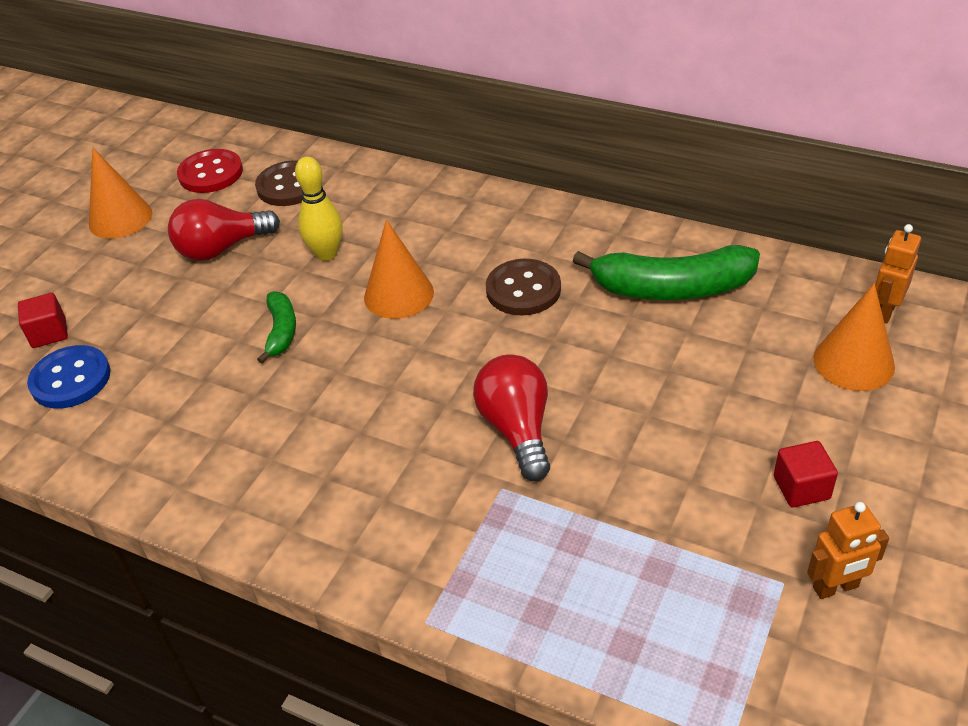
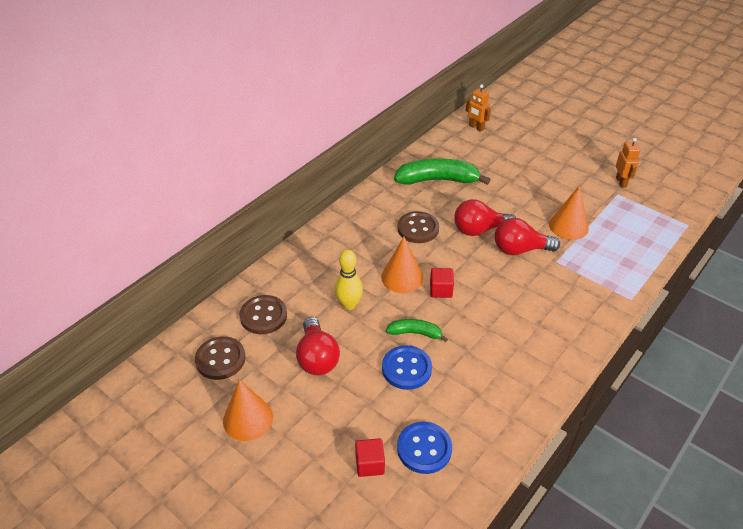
camera: 80 degrees left, 0 degrees up
red button [177,149,243,193] -> brown button [195,336,246,380]
green banana [573,245,760,300] -> green banana turned 105 degrees counterclockwise [394,159,491,185]
red cube [774,441,838,508] -> red cube moved to [430,268,454,298]
orange cone [814,283,895,391] -> orange cone moved to [549,185,589,240]
none -> blue button [382,345,432,390]
none -> red light bulb [454,199,516,236]

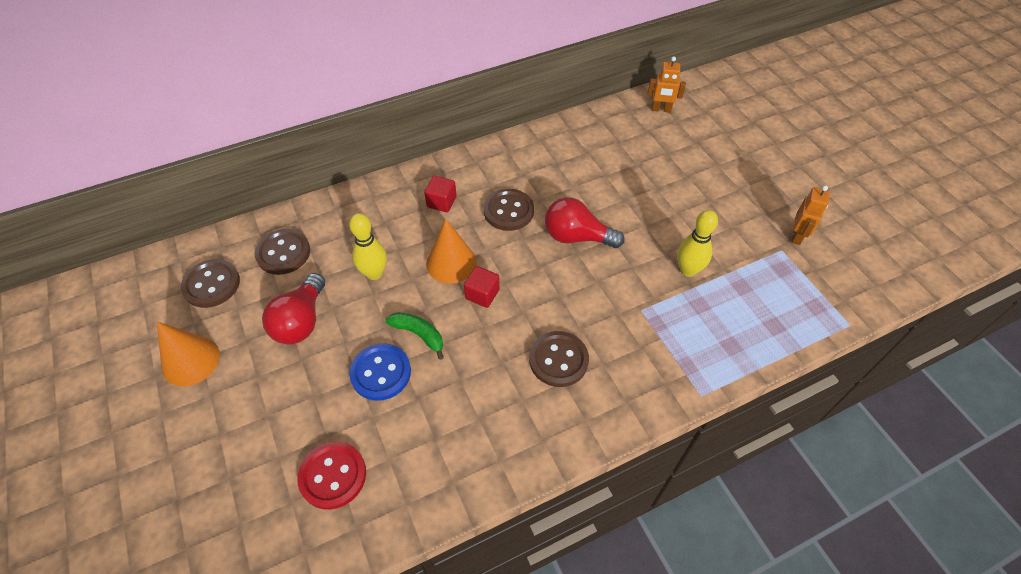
camera: 25 degrees right, 10 degrees up
red cube [355,438,385,477] -> red cube moved to [424,176,457,212]
green banana [394,159,491,185] -> none
blue button [397,422,452,474] -> red button [297,441,366,510]
orange robot [466,84,491,132] -> orange robot turned 60 degrees counterclockwise [648,56,686,113]
red light bulb [495,218,560,255] -> none
orange cone [549,185,589,240] -> yellow bowling pin [677,210,718,277]
none -> brown button [529,331,589,387]

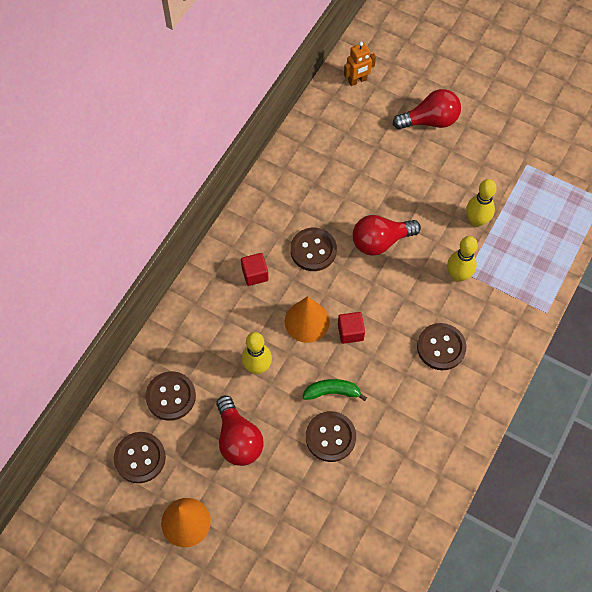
camera: 35 degrees left, 10 degrees up
red button [297,441,366,510] -> none
blue button [349,343,411,401] -> brown button [306,411,356,462]
orange robot [792,185,830,245] -> none
none -> red light bulb [393,89,461,130]
none -> yellow bowling pin [447,236,478,282]

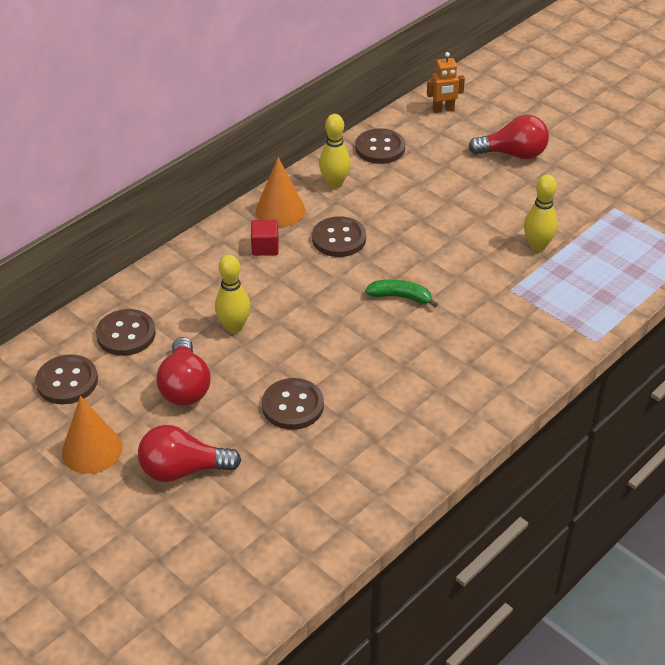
camera: 15 degrees right, 20 degrees down
orange cone [285,296,330,343] -> orange cone moved to [256,157,305,227]
green banana [303,379,367,401] -> green banana moved to [365,280,438,307]
red cube [338,312,365,344] -> none
red light bulb [353,215,421,256] -> red light bulb moved to [138,425,241,482]
brown button [417,323,466,370] -> brown button moved to [355,128,405,164]
yellow bowling pin [447,236,478,282] -> yellow bowling pin moved to [319,114,351,189]

